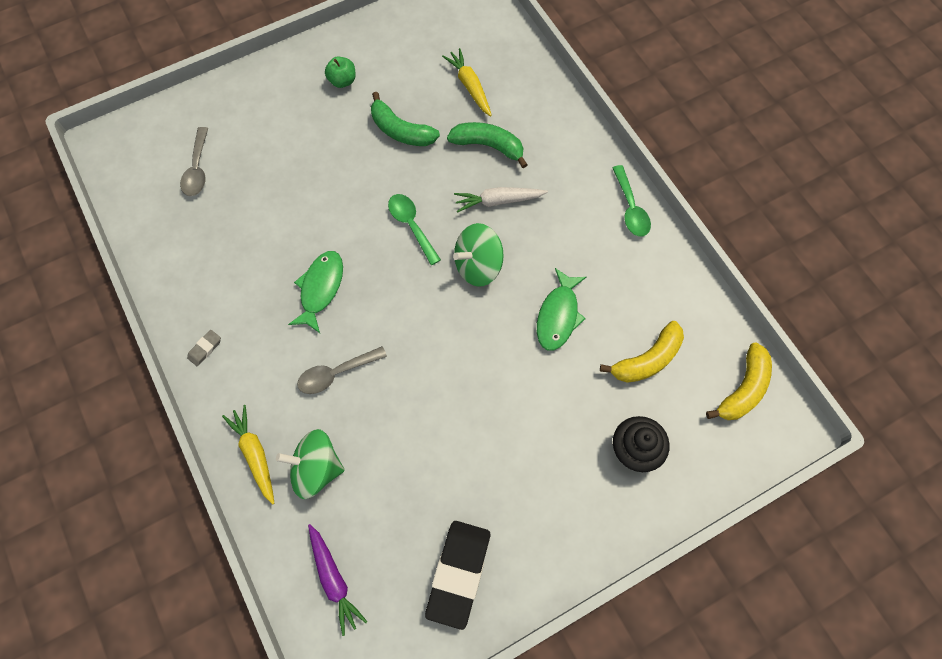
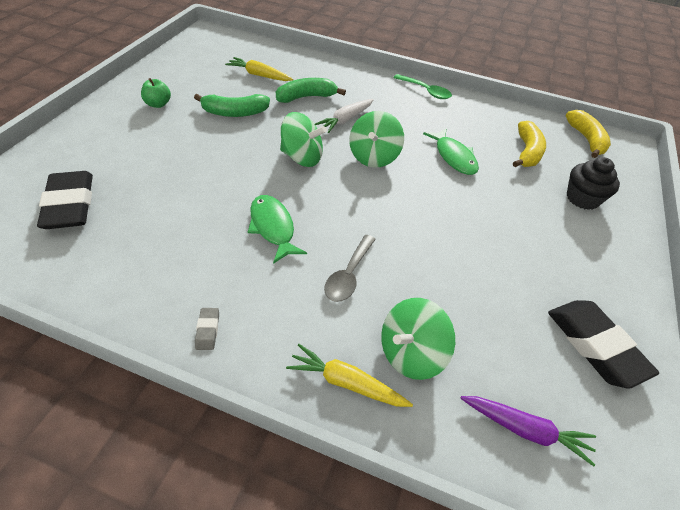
camera: 45 degrees left, 20 degrees down
grey spoon [180,127,208,196] -> black eraser [37,171,93,229]
green spoon [388,194,441,265] -> green spinning top [280,112,327,167]

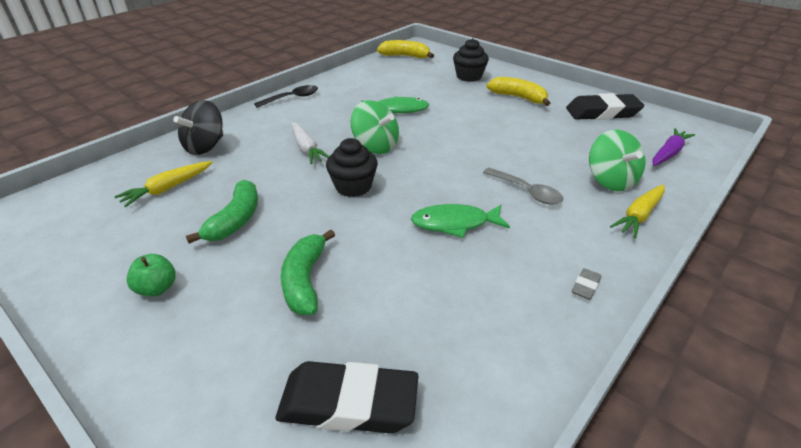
camera: 65 degrees left, 10 degrees down
grey eraser [195,308,219,350] -> grey eraser turned 75 degrees counterclockwise [572,268,601,300]
green banana [276,78,346,103] -> green banana moved to [281,229,335,315]
green spinning top [280,112,327,167] -> black cupcake [326,138,378,197]
green spoon [393,74,452,99] -> black spoon [254,85,318,108]
yellow banana [513,121,546,167] -> yellow banana moved to [486,77,550,106]
none -> black spinning top [173,100,223,155]

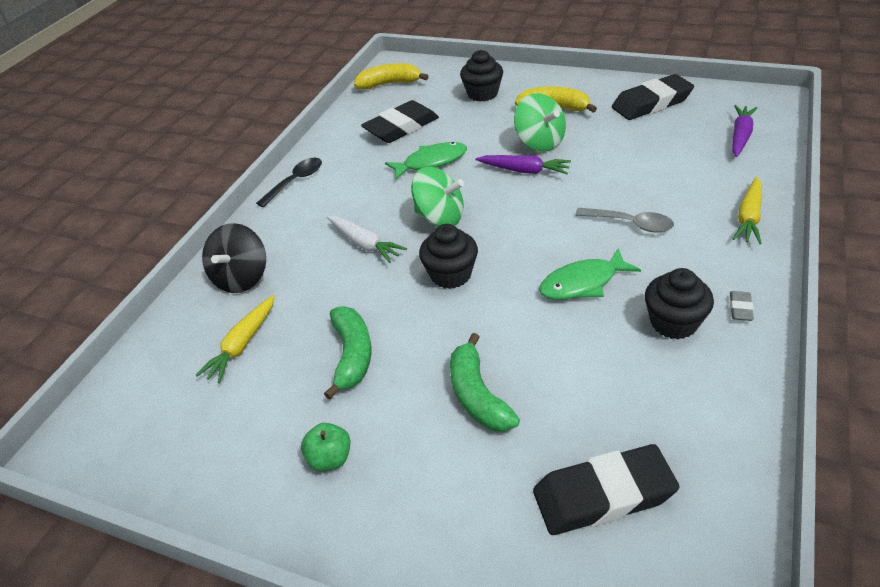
camera: 15 degrees left, 5 degrees up
green spinning top [589,130,646,191] -> green spinning top moved to [514,93,566,152]
none -> black eraser [361,100,439,143]
none -> purple carrot [475,155,571,174]
none -> black cupcake [645,268,714,339]

